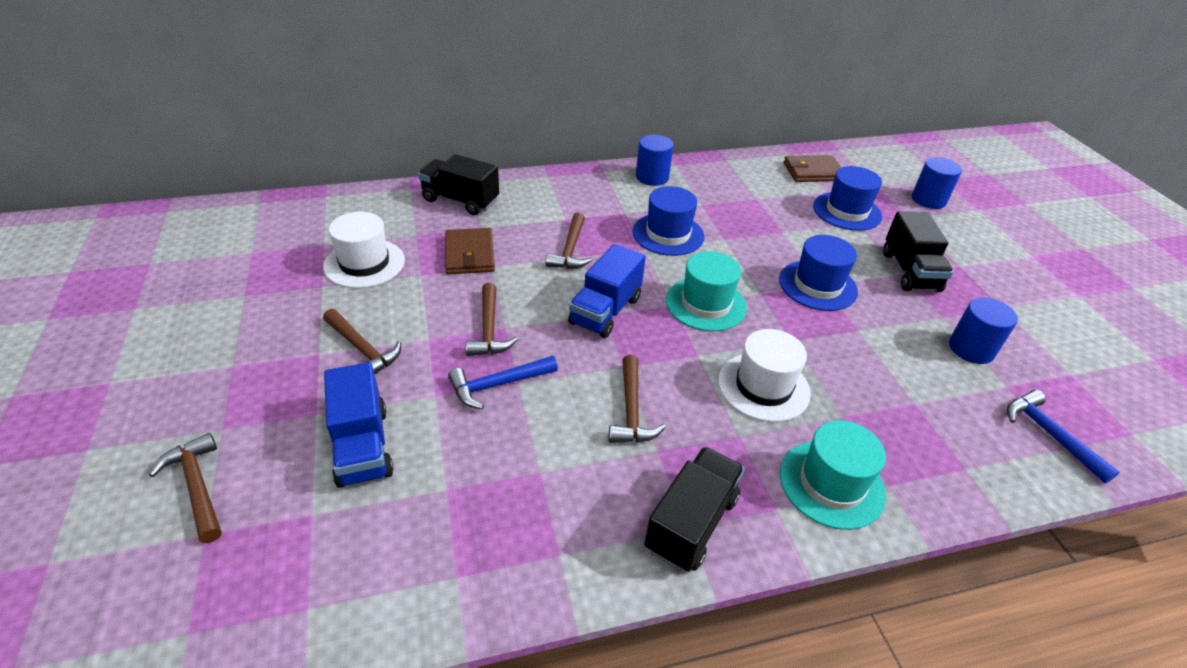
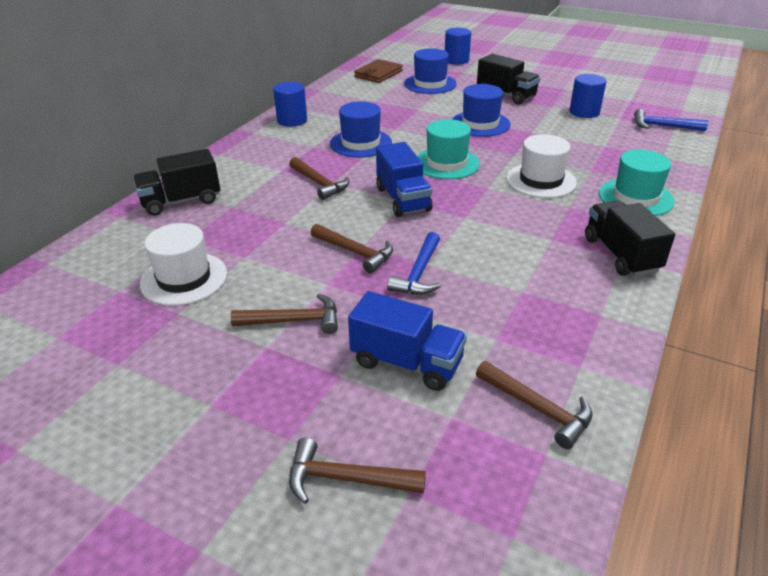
camera: 45 degrees left, 5 degrees down
brown wallet [445,228,495,274] -> none
brown hammer [609,355,666,443] -> brown hammer moved to [476,361,593,449]

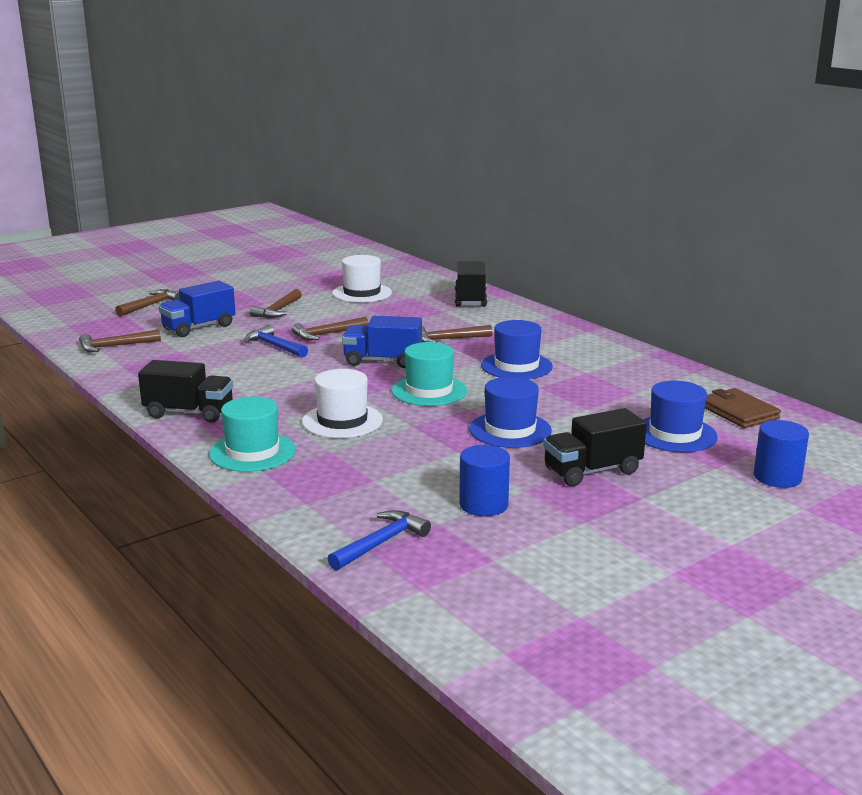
camera: 115 degrees right, 15 degrees down
blue cylinder [273,82,307,127] -> none

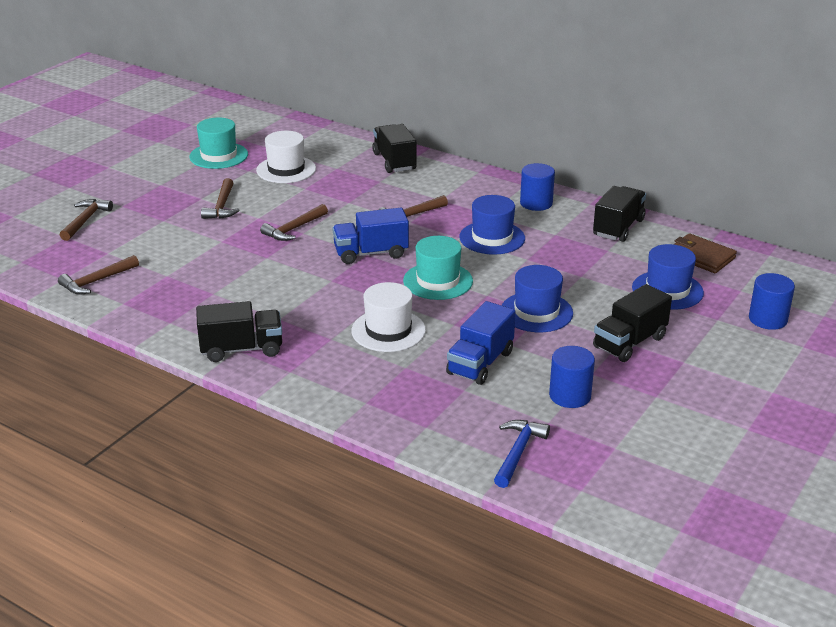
camera: 20 degrees left, 10 degrees up
blue truck [159,281,235,337] -> blue truck moved to [446,301,515,385]
turquoise hat [209,397,296,472] -> turquoise hat moved to [189,118,248,169]
blue hammer [244,325,308,358] -> none
none -> blue cylinder [520,163,555,211]
none -> black truck [593,186,646,242]

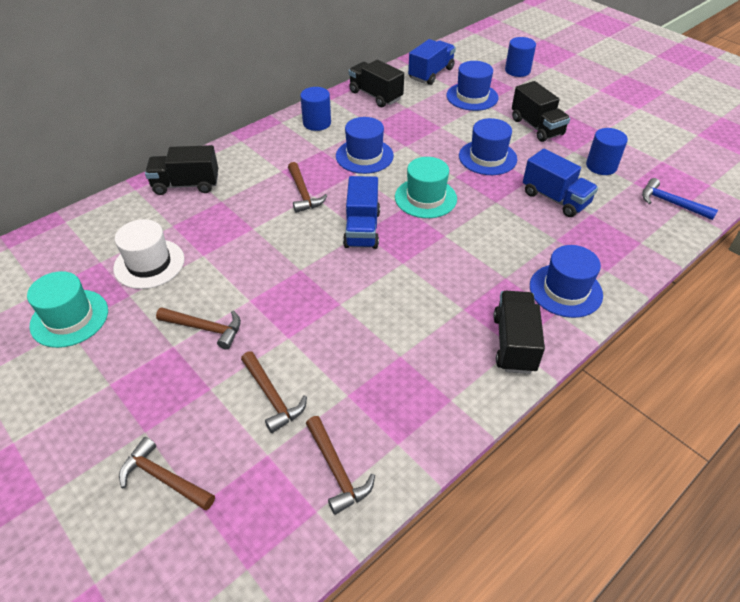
camera: 75 degrees left, 15 degrees up
brown hammer [260,204,328,241] -> brown hammer moved to [241,351,307,433]
white hat [351,282,426,352] -> none
brown wallet [673,233,737,273] -> blue truck [408,39,456,85]
none -> blue hat [530,245,603,318]

